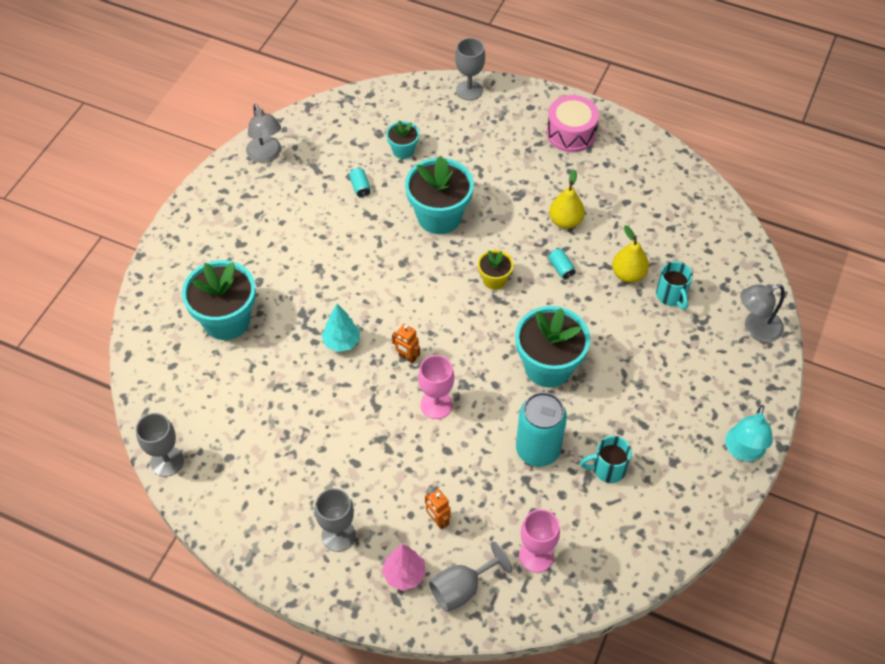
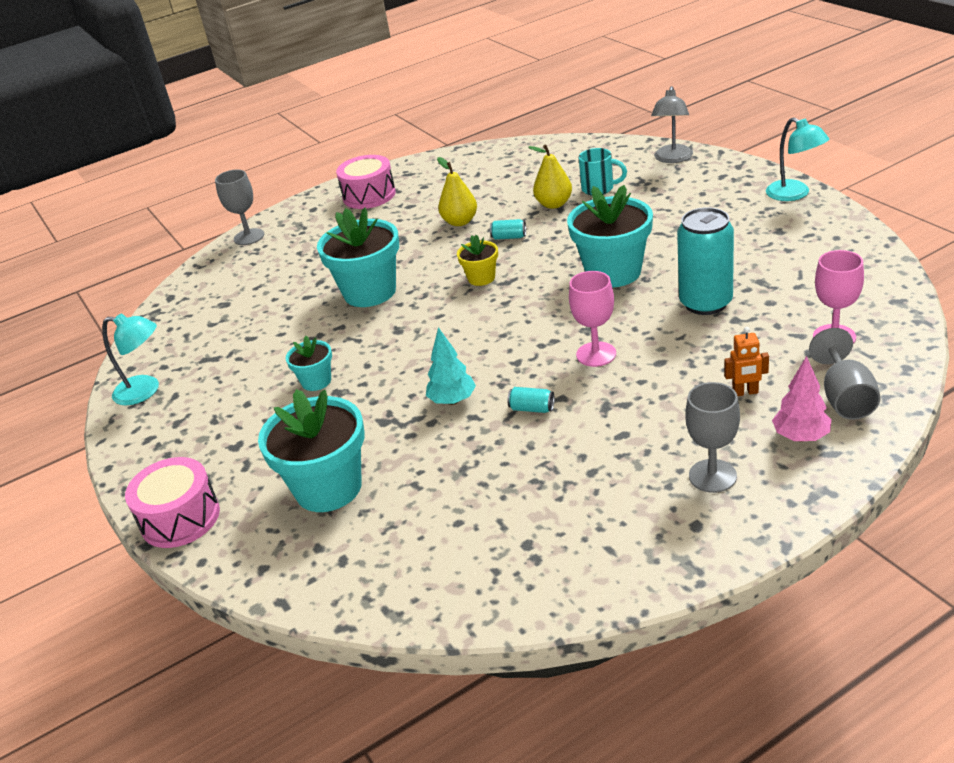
camera: 50 degrees left, 20 degrees down
grey goblet [136,413,184,477] -> none
grey lamp [246,104,281,163] -> turquoise lamp [102,313,159,405]
turquoise can [349,167,370,198] -> turquoise can moved to [508,387,555,413]
turquoise flower pot [386,120,419,159] -> turquoise flower pot moved to [286,336,332,391]
orange robot [392,324,420,363] -> none
turquoise mug [580,436,632,483] -> none
none -> pink drum [125,457,220,548]

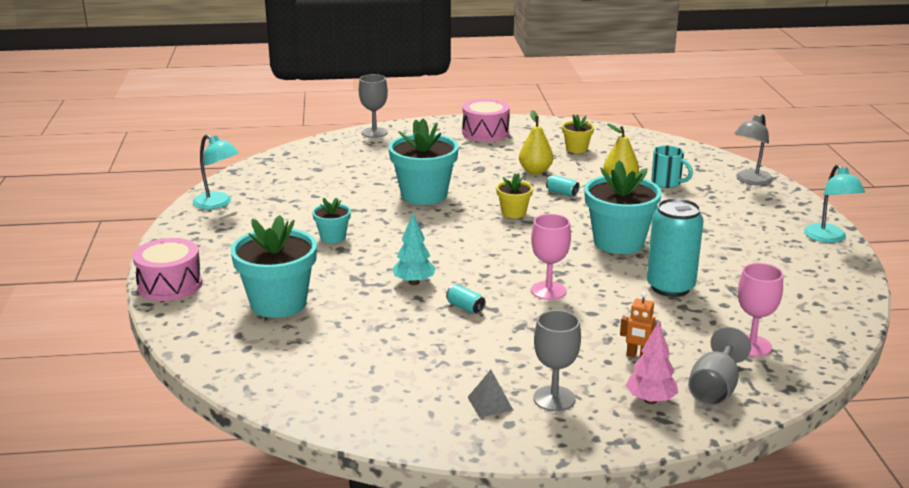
camera: 20 degrees right, 10 degrees down
none -> grey pyramid [467,370,514,418]
none -> yellow flower pot [562,115,594,153]

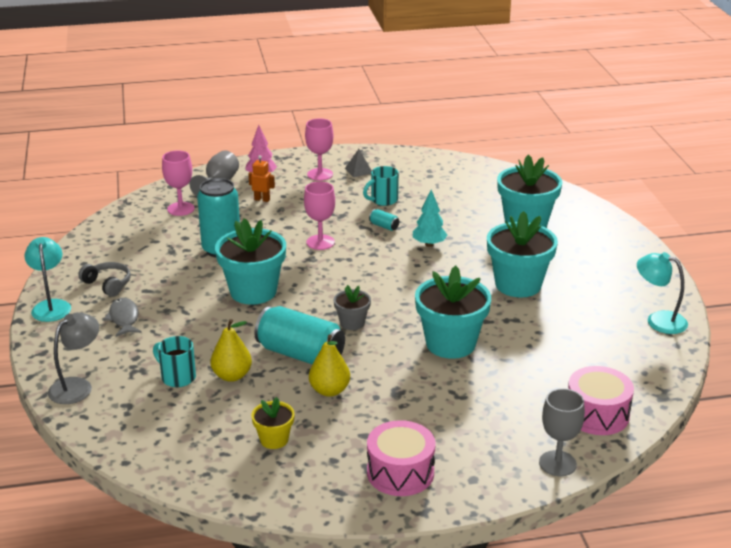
camera: 175 degrees right, 5 degrees up
pink drum [133,238,202,301] -> pink drum moved to [568,366,634,435]
turquoise flower pot [312,197,351,243] -> turquoise flower pot [487,211,558,298], size x1.96
yellow flower pot [496,173,533,218] -> grey flower pot [334,285,371,330]
grey goblet [533,310,581,411] -> pink goblet [305,118,333,181]
turquoise can [546,175,580,196] -> turquoise can [254,306,345,364], size x2.45
none -> grey headphones [78,262,131,297]
none -> grey fish [104,298,142,337]
none -> turquoise mug [363,166,399,206]

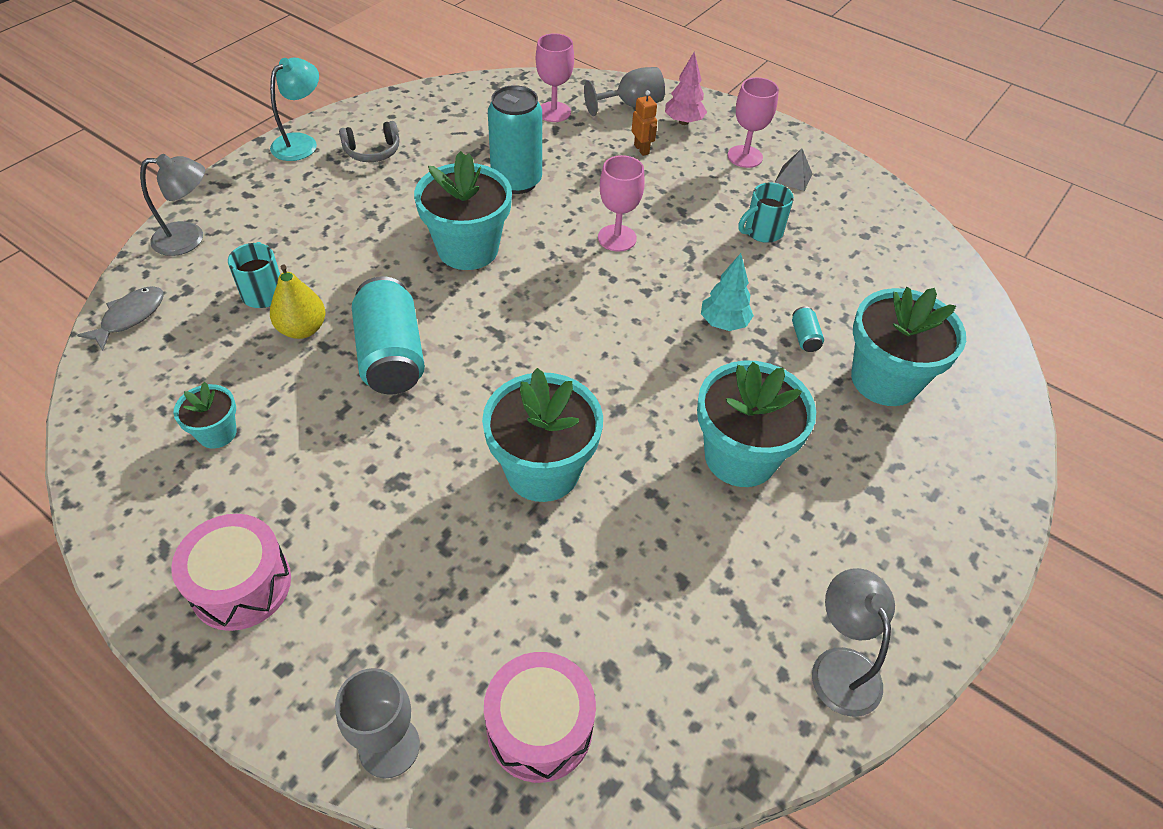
camera: 45 degrees right, 20 degrees up
grey headphones [78,262,131,297] -> grey headphones turned 75 degrees clockwise [339,121,399,162]
grey fish [104,298,142,337] -> grey fish moved to [77,286,163,351]
yellow flower pot [251,397,295,449] -> turquoise flower pot [173,382,237,449]
yellow pear [309,334,350,397] -> none
grey flower pot [334,285,371,330] -> none
turquoise mug [363,166,399,206] -> turquoise mug turned 45 degrees counterclockwise [738,183,794,243]
turquoise can [369,209,399,231] -> turquoise can moved to [792,306,824,352]
turquoise lamp [637,252,688,334] -> grey lamp [812,568,895,717]

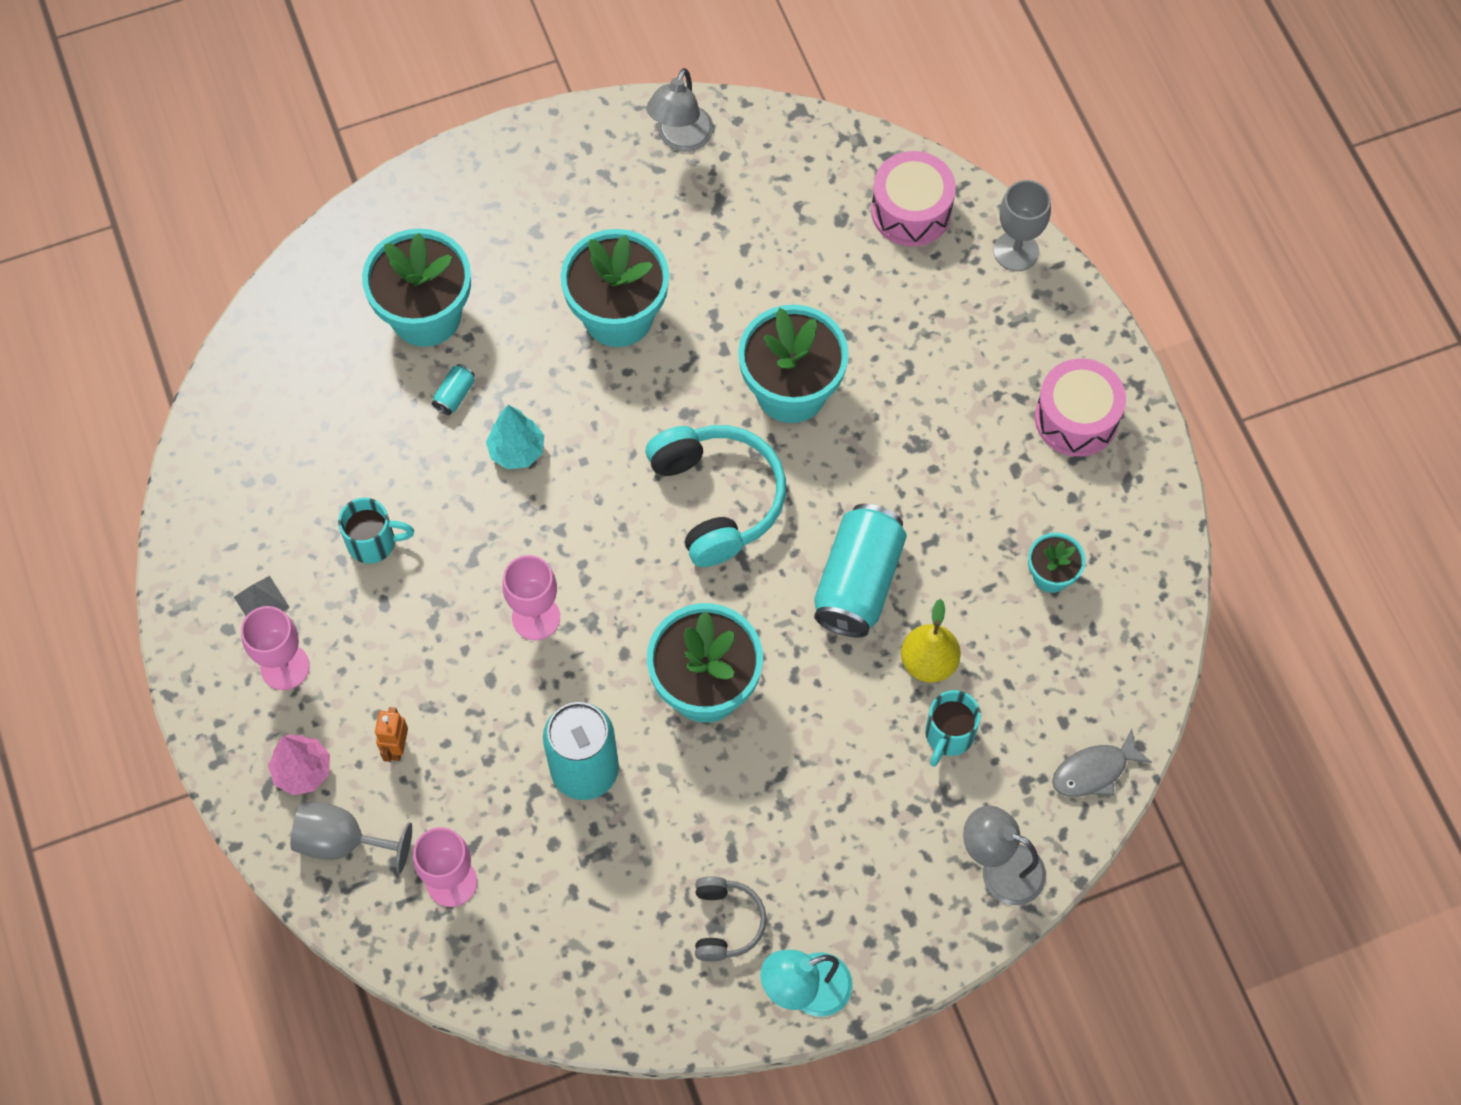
camera: 145 degrees left, 15 degrees up
grey headphones [339,121,399,162] -> grey headphones turned 75 degrees clockwise [695,876,767,961]
none -> turquoise headphones [646,425,786,567]

